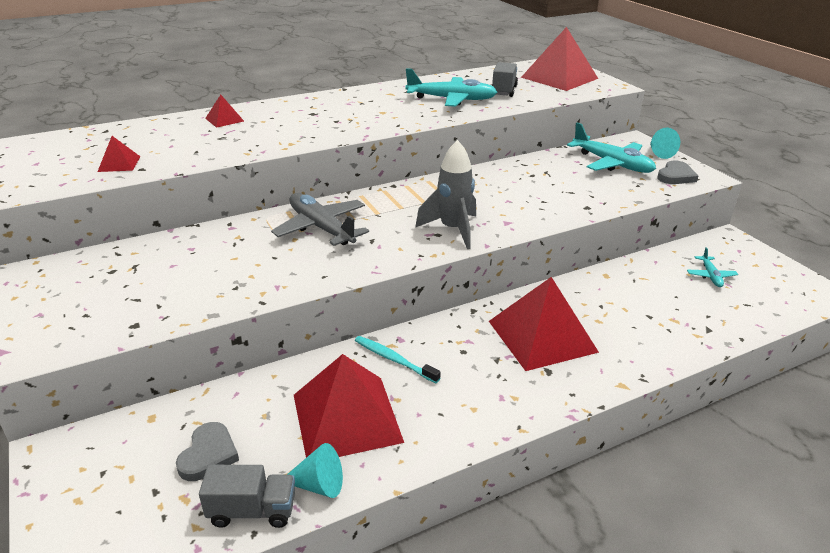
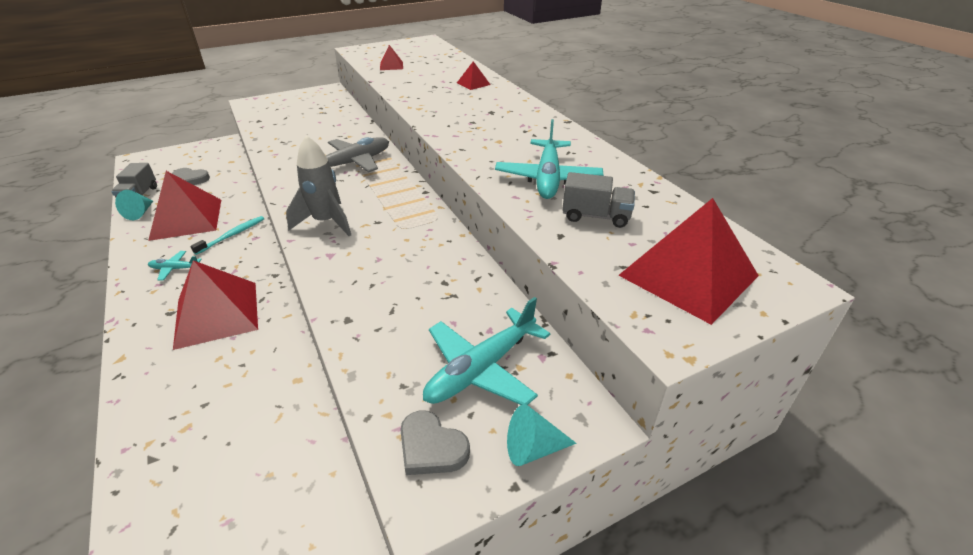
camera: 90 degrees right, 5 degrees up
turquoise plane [687,247,738,287] -> turquoise plane moved to [148,251,202,281]

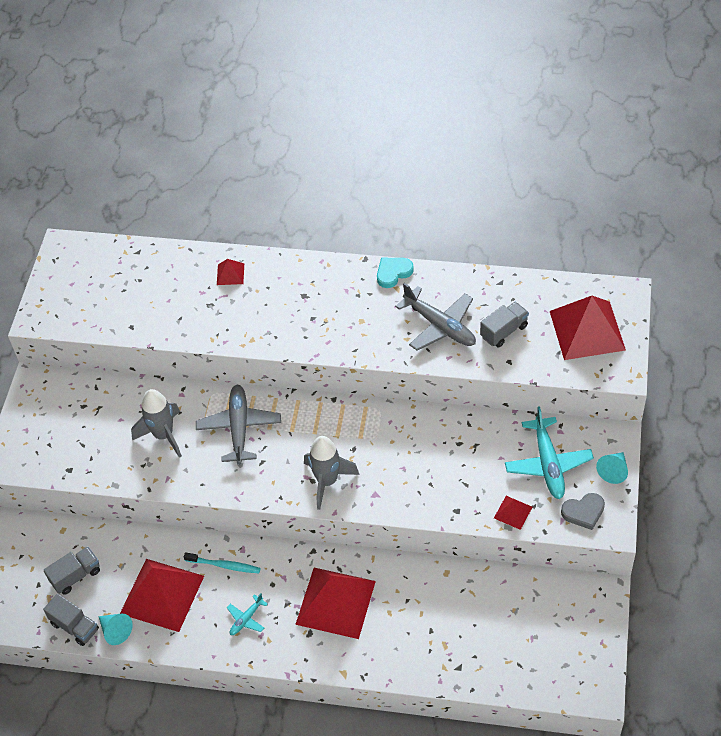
camera: 50 degrees left, 15 degrees up
grey heart [172,168,210,185] -> grey truck [44,547,100,595]
turquoise toothbrush [190,216,265,255] -> turquoise toothbrush turned 120 degrees clockwise [184,552,260,573]
red pyramid [380,45,403,70] -> red pyramid moved to [494,496,532,530]
turquoise plane [495,119,603,199] -> grey plane [395,283,476,351]
none -> grey rocket [131,389,182,458]
none -> turquoise heart [377,258,414,288]

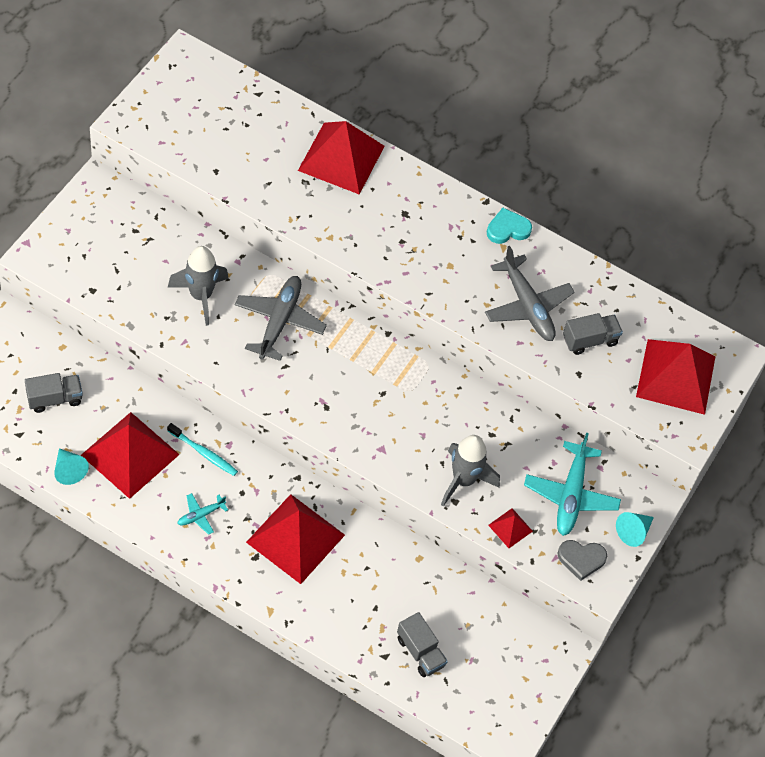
camera: 10 degrees right, 5 degrees up
grey truck [43,594,99,646] -> grey truck moved to [397,612,448,677]
red pyramid [217,259,244,285] -> red pyramid [298,121,385,195], size x2.23
grey rocket [304,436,360,510] -> grey rocket moved to [441,435,500,507]

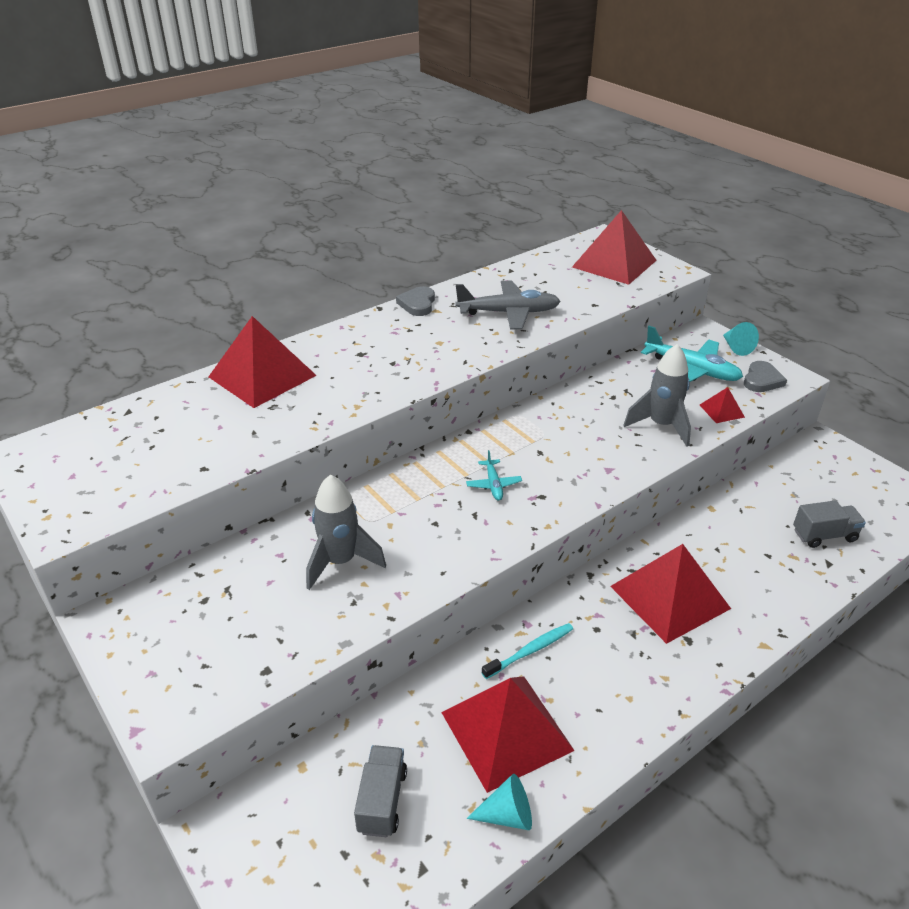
camera: 60 degrees left, 20 degrees down
turquoise plane [177,493,228,535] -> turquoise plane moved to [466,450,522,500]
grey plane [235,276,327,361] -> none
turquoise heart [487,208,532,244] -> grey heart [396,286,435,316]
grey truck [563,313,623,355] -> none

